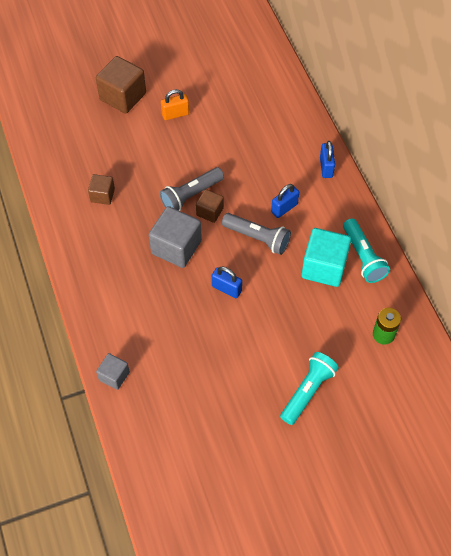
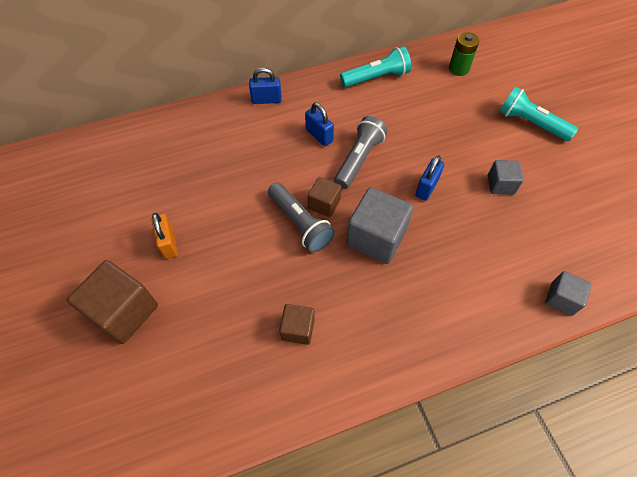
camera: 90 degrees left, 0 degrees up
turquoise cube [302,228,351,287] -> none
none -> grey cube [488,160,524,195]

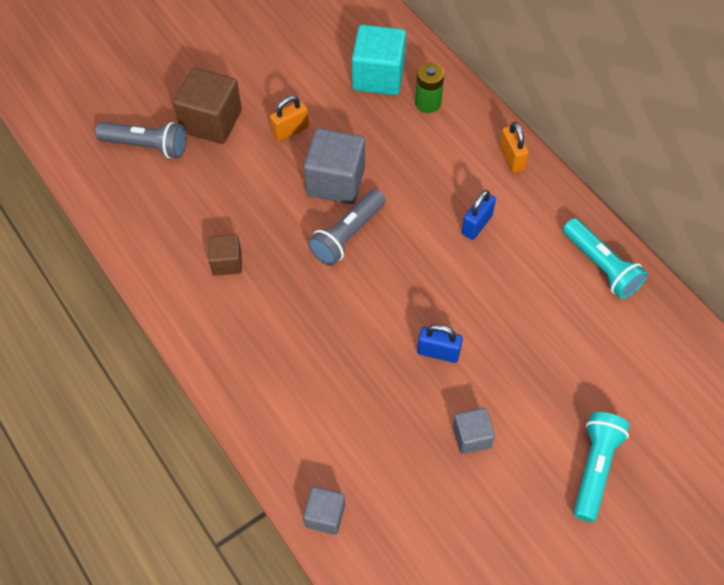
camera: 75 degrees right, 0 degrees up
blue padlock [249,68,282,104] -> orange padlock [499,122,529,173]
brown cube [308,177,341,217] -> none
grey flashlight [334,116,388,189] -> grey flashlight moved to [95,122,186,159]
grey cube [346,187,413,264] -> grey cube moved to [304,128,365,204]
green battery [449,32,479,76] -> green battery moved to [415,63,444,113]
none -> turquoise cube [352,25,406,95]

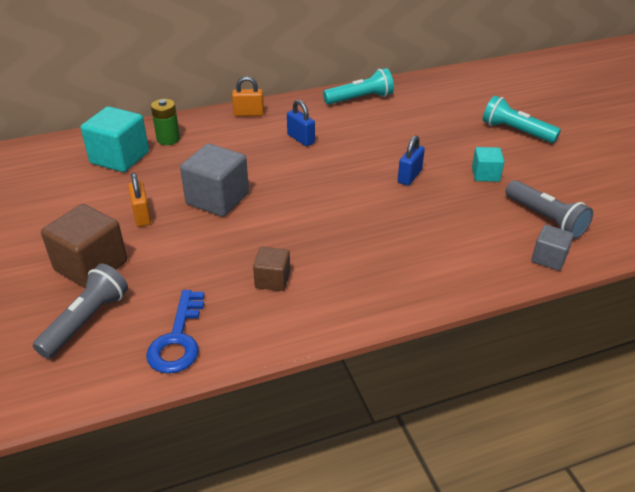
camera: 75 degrees left, 20 degrees down
grey flashlight [308,189,385,266] -> grey flashlight moved to [506,180,593,239]
grey cube [453,408,495,454] -> turquoise cube [472,147,505,182]
none -> blue key [146,290,204,374]

